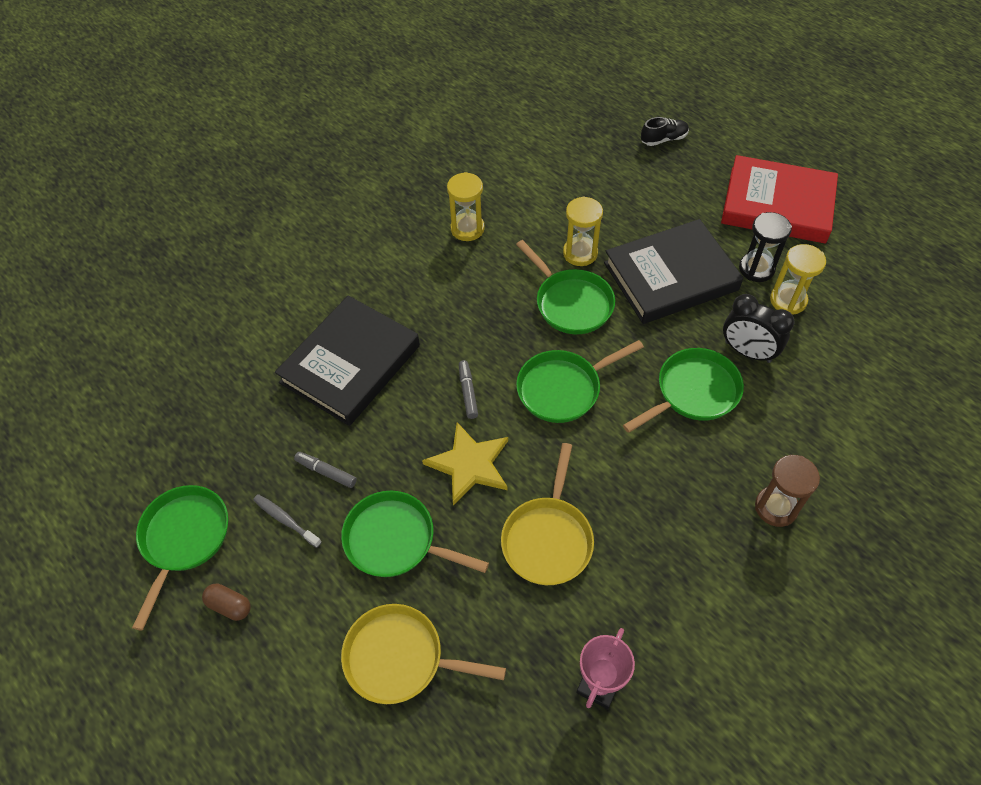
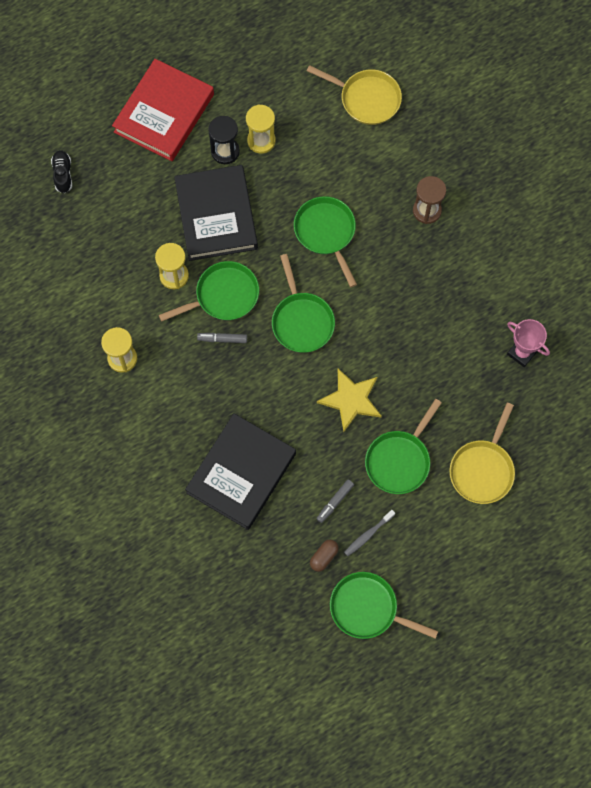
camera: 80 degrees left, 15 degrees up
brown capsule [202,584,251,621] -> brown capsule moved to [310,540,339,572]
black book [275,295,420,426] -> black book turned 75 degrees clockwise [185,413,296,530]
grey marker [459,360,478,419] -> grey marker moved to [197,333,247,343]
yellow pan [501,443,594,585] -> yellow pan moved to [307,65,402,125]
black clock [723,294,794,363] -> none

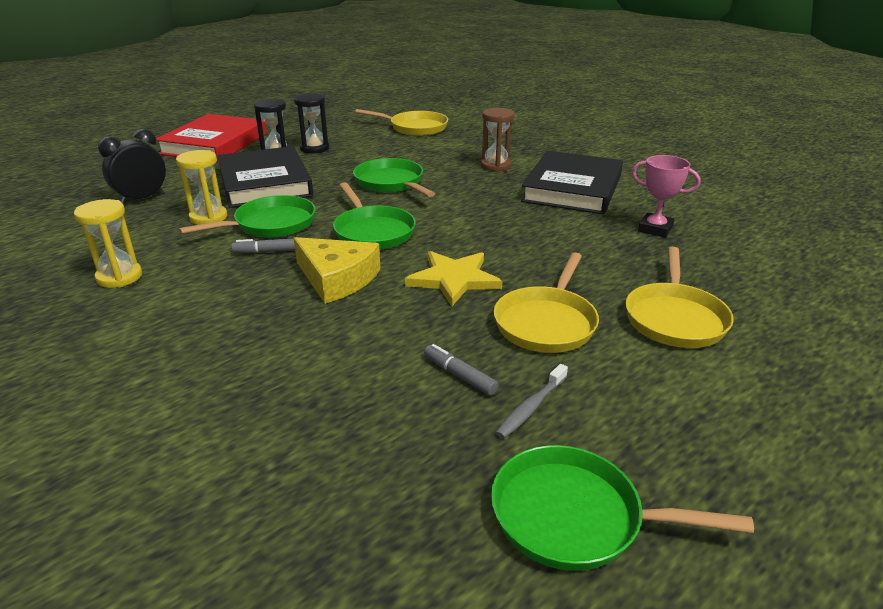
camera: 10 degrees left, 40 degrees down
black shoe [51,150,72,193] -> none
black book [185,413,296,530] -> black book moved to [521,151,623,214]
yellow hourglass [246,104,276,154] -> black hourglass [294,93,329,154]
brown capsule [310,540,339,572] -> none
grey marker [316,480,354,523] -> grey marker turned 105 degrees clockwise [424,344,499,396]
green pan [365,399,442,494] -> yellow pan [494,252,599,353]
none -> black clock [98,129,166,205]
none -> yellow cheese [294,237,381,304]

